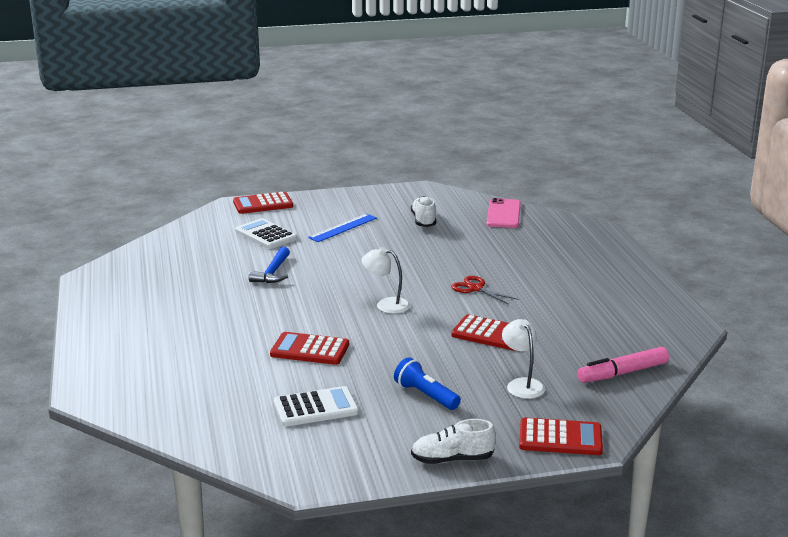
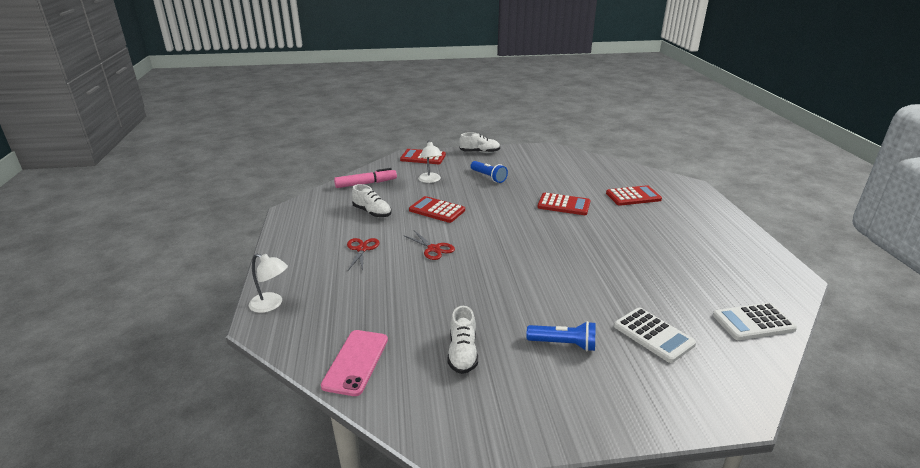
camera: 175 degrees left, 5 degrees up
red calculator [233,192,293,214] -> red calculator moved to [606,185,662,206]
blue hammer [249,247,290,283] -> none
white calculator [274,386,359,427] -> white calculator moved to [713,303,797,340]
blue ruler [308,214,377,242] -> blue flashlight [527,321,596,351]
white lamp [361,247,410,314] -> white lamp moved to [249,254,288,313]
none -> red scissors [347,238,380,271]
none -> white shoe [352,184,392,218]

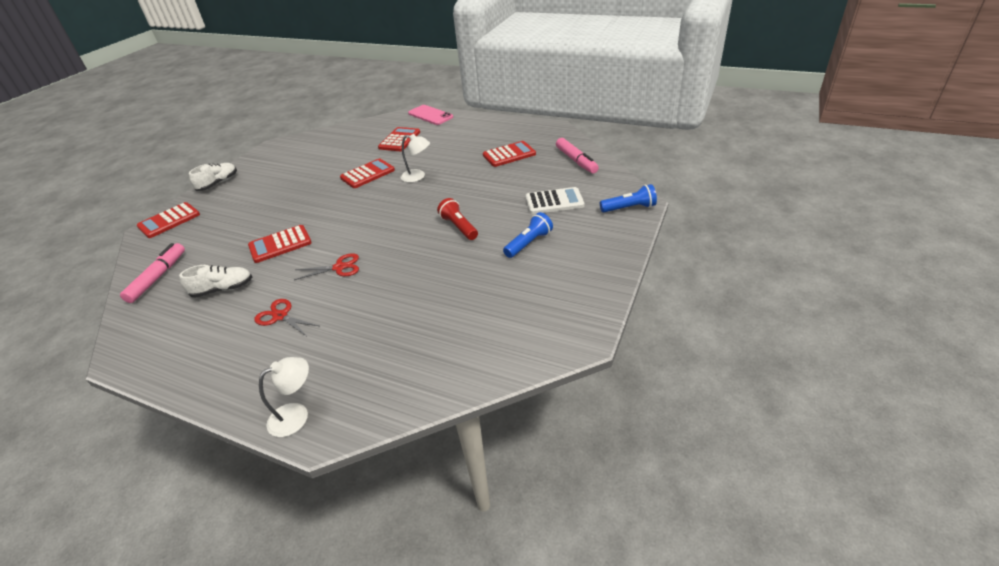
camera: 55 degrees left, 10 degrees up
pink phone [321,330,388,396] -> pink phone moved to [408,105,453,125]
white lamp [418,140,442,183] -> white lamp moved to [401,134,430,182]
white shoe [447,306,478,374] -> none
blue flashlight [471,161,508,183] -> blue flashlight moved to [600,184,657,212]
white calculator [713,303,797,340] -> pink marker [556,138,599,173]
none -> red flashlight [437,198,478,240]
none -> red calculator [483,141,536,167]

